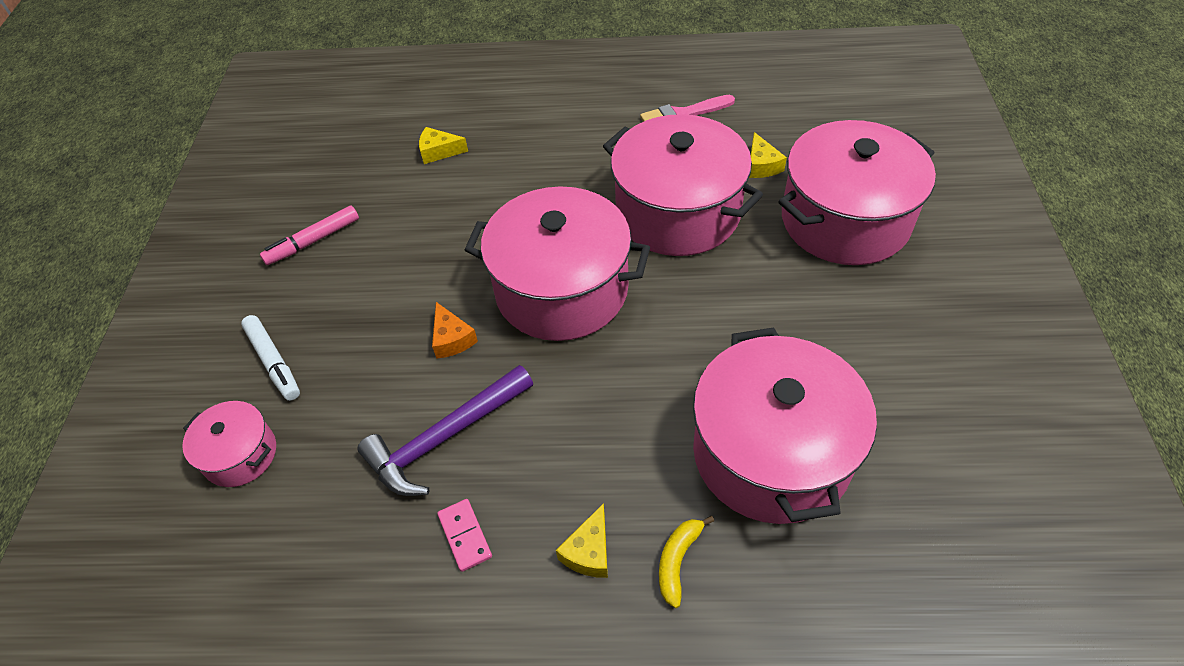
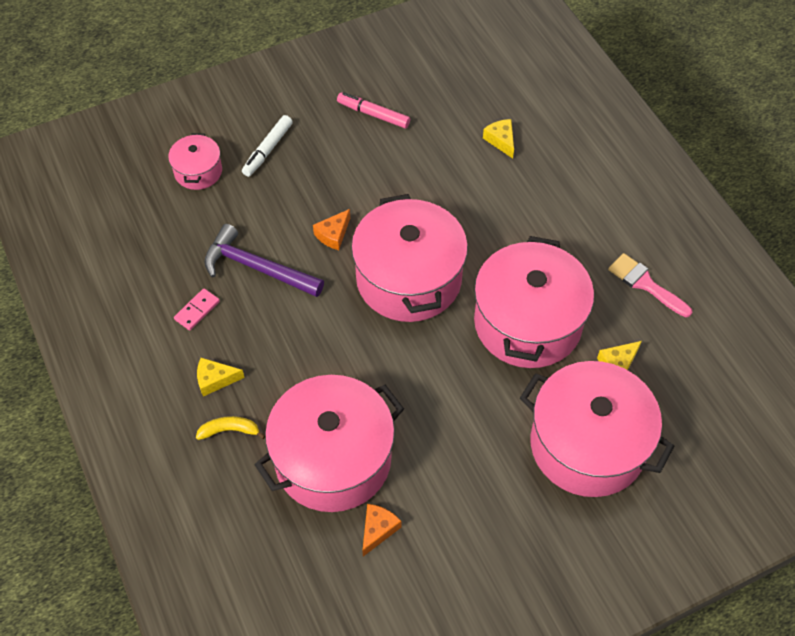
camera: 60 degrees right, 5 degrees up
none -> orange cheese [362,504,401,556]

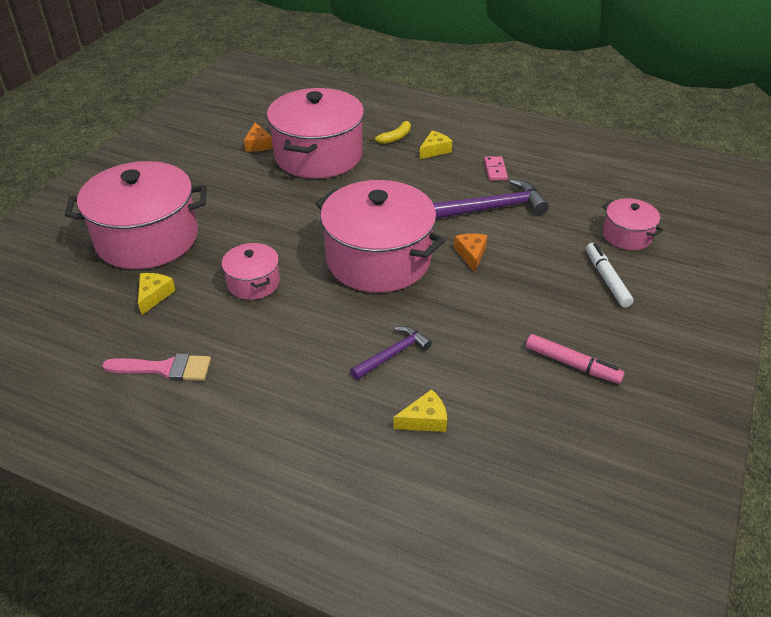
camera: 140 degrees right, 15 degrees down
pink marker [337,92,410,128] -> pink marker turned 45 degrees clockwise [526,334,624,384]
pink pot [474,236,594,368] -> pink pot [222,243,280,300], size x0.49
yellow cheese [483,119,514,159] -> yellow cheese turned 45 degrees counterclockwise [393,389,447,432]
none -> purple hammer [350,326,432,380]

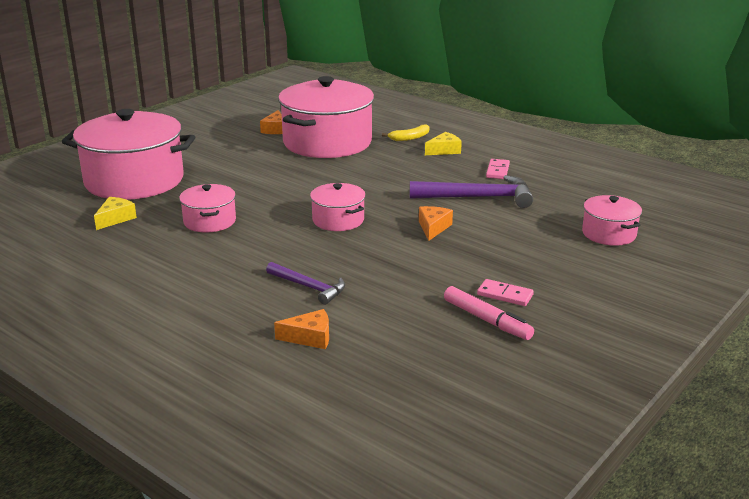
camera: 15 degrees right, 15 degrees down
pink brush [102,353,211,381] -> none
pink pot [315,180,445,293] -> pink pot [310,183,366,231], size x0.49
purple hammer [350,326,432,380] -> purple hammer turned 60 degrees clockwise [266,262,345,305]
yellow cheese [393,389,447,432] -> orange cheese [274,309,329,349]
white marker [586,243,634,308] -> none
none -> pink domino [477,279,534,306]

